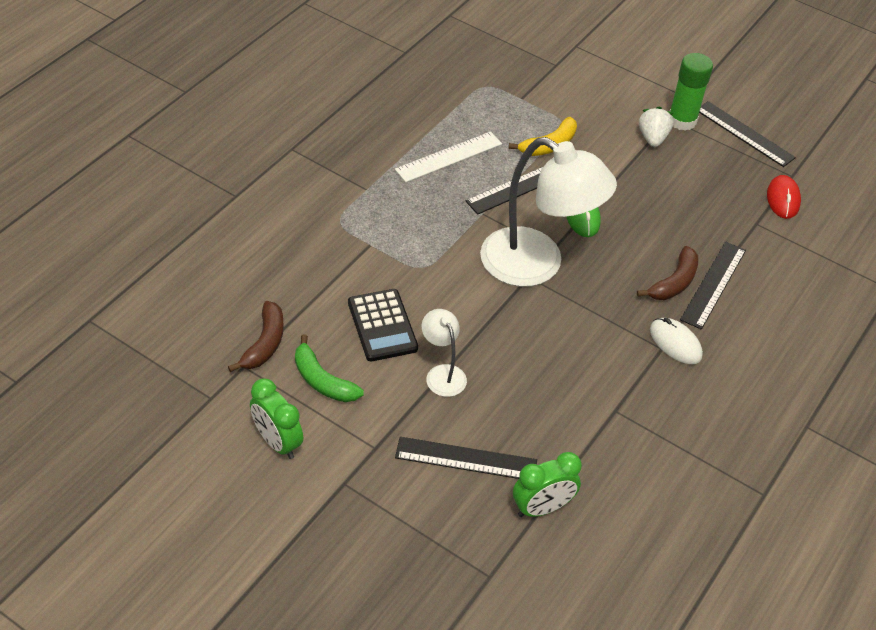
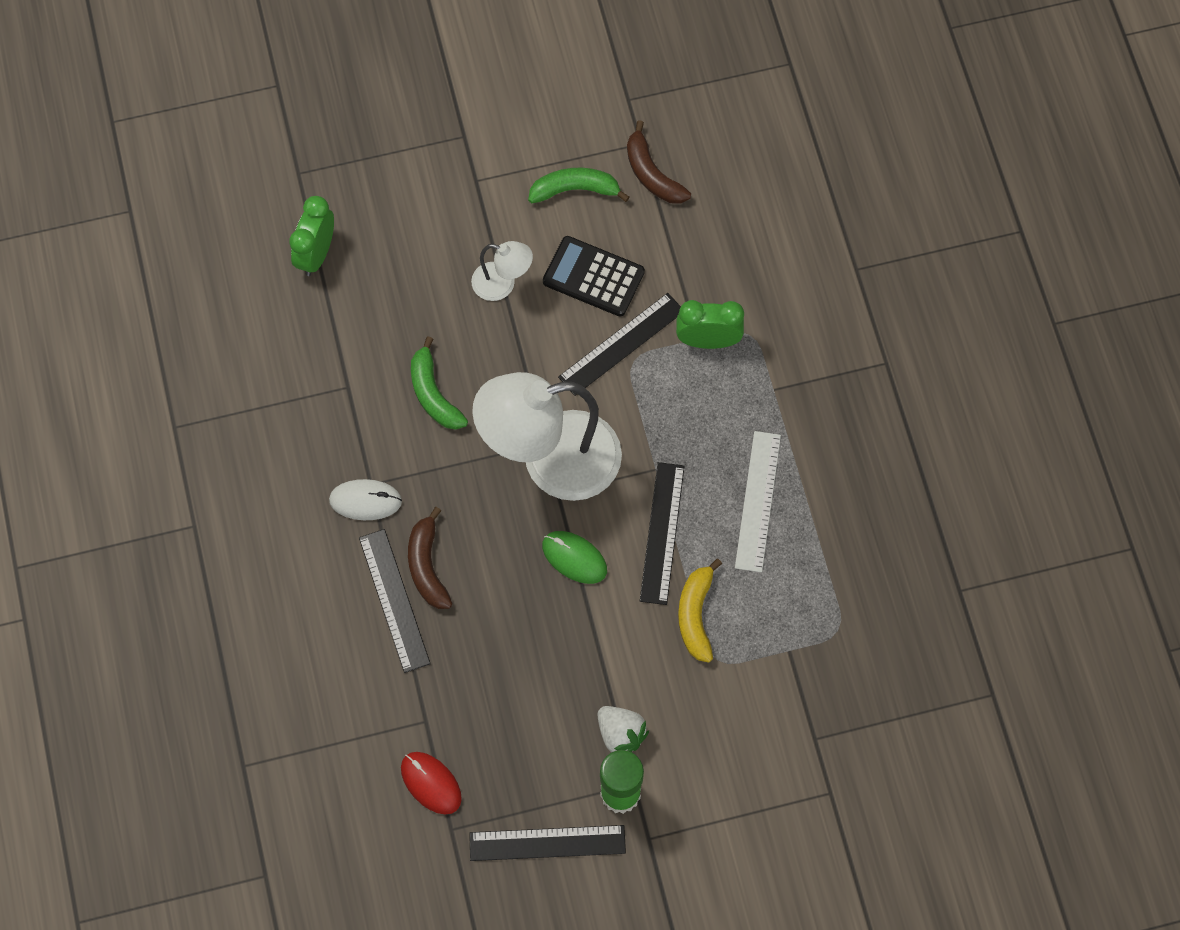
camera: 135 degrees right, 20 degrees up
green clock [250,379,303,459] -> green clock moved to [676,300,744,349]
black ruler [395,437,537,479] -> black ruler moved to [558,293,681,396]
none -> green banana [411,336,468,430]

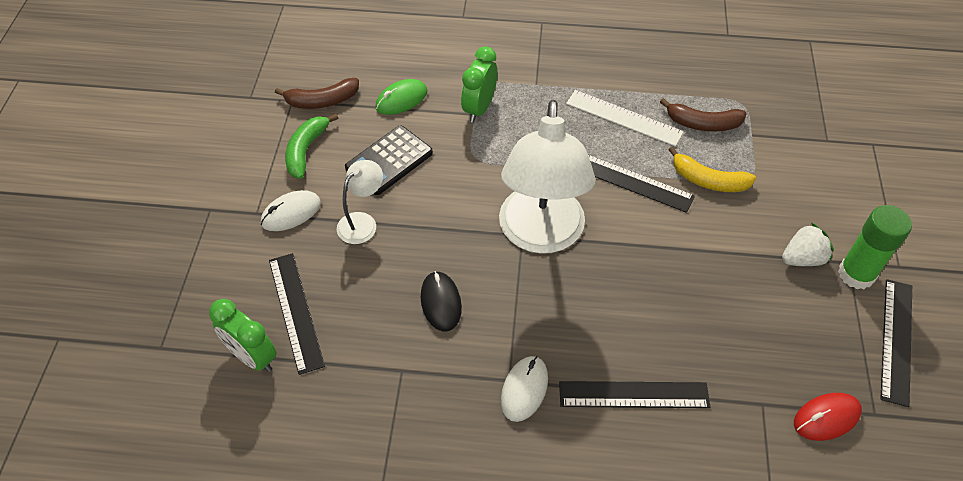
camera: 70 degrees left, 15 degrees down
brown banana [408,507,453,609] -> brown banana moved to [660,98,747,132]
green banana [411,336,468,430] -> black mouse [421,271,462,331]
green mouse [542,531,607,584] -> green mouse moved to [375,79,427,115]
black ruler [558,293,681,396] -> black ruler moved to [269,253,325,375]
none -> white mouse [261,190,321,231]

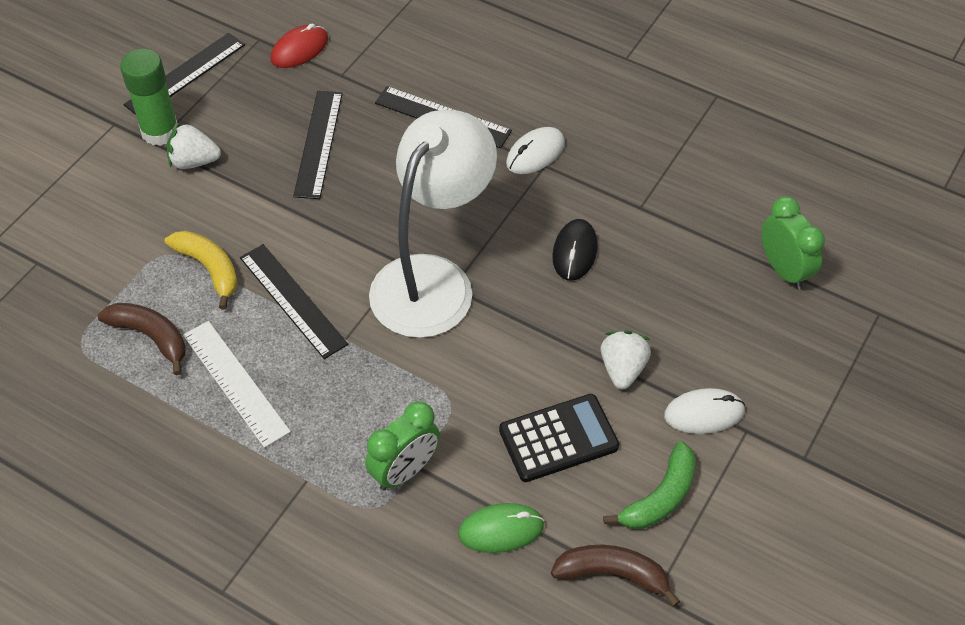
camera: 155 degrees left, 0 degrees up
black ruler [269,253,325,375] -> black ruler moved to [293,91,343,199]
white lamp [337,160,383,244] -> white strawberry [600,331,651,389]
red mouse [794,393,862,441] -> red mouse turned 45 degrees counterclockwise [271,24,328,68]

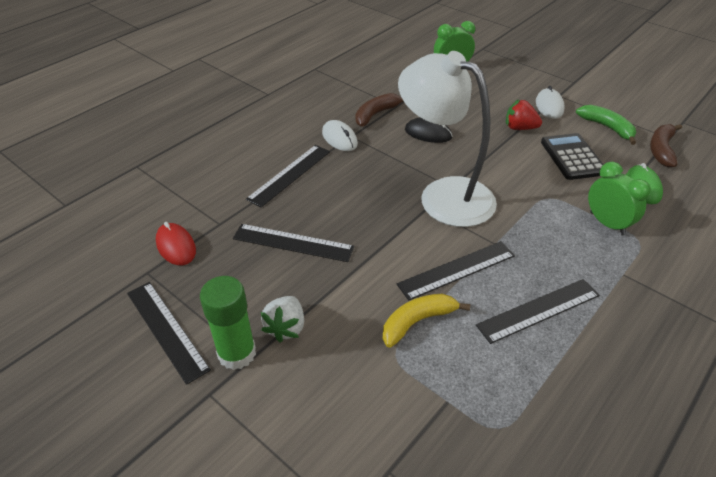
camera: 80 degrees left, 10 degrees down
brown banana [97,303,186,375] -> brown banana moved to [356,93,404,127]
white ruler [183,321,291,448] -> black ruler [476,279,600,344]
white strawberry [600,331,651,389] -> red strawberry [506,100,542,130]

